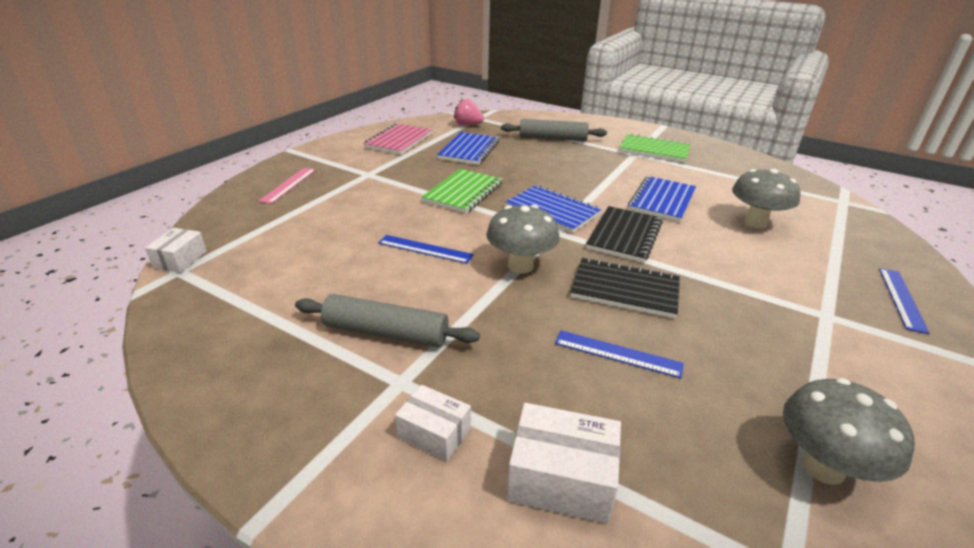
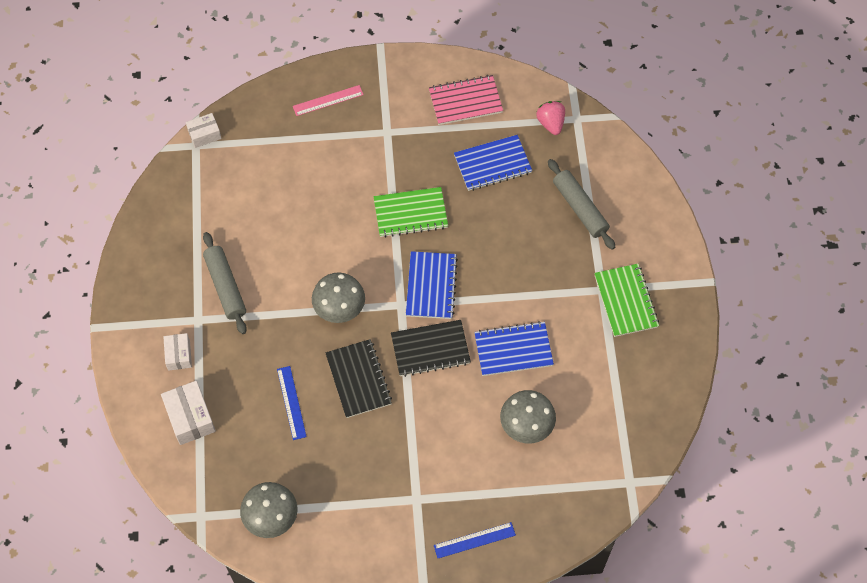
camera: 55 degrees right, 30 degrees up
blue ruler [378,235,474,264] -> none

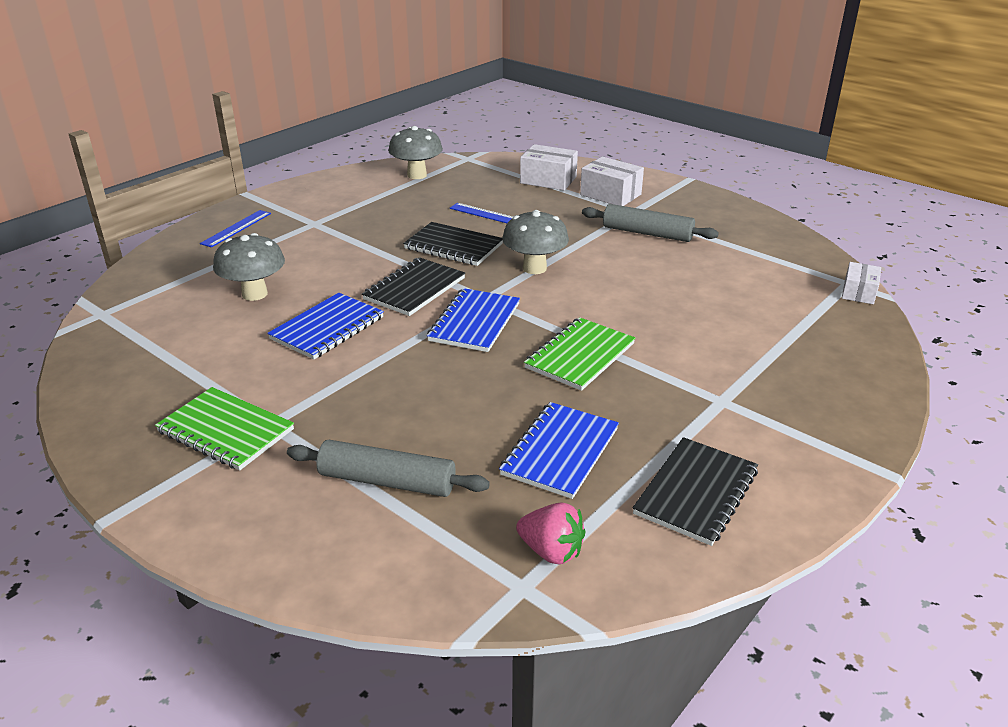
camera: 135 degrees right, 30 degrees down
white box [163,333,192,371] -> white box [580,157,644,206], size x1.55
pink ruler [293,85,364,116] -> none
blue notebook [406,251,458,319] -> blue notebook turned 60 degrees clockwise [427,288,520,352]
pink notebook [429,75,503,125] -> black notebook [633,437,758,546]

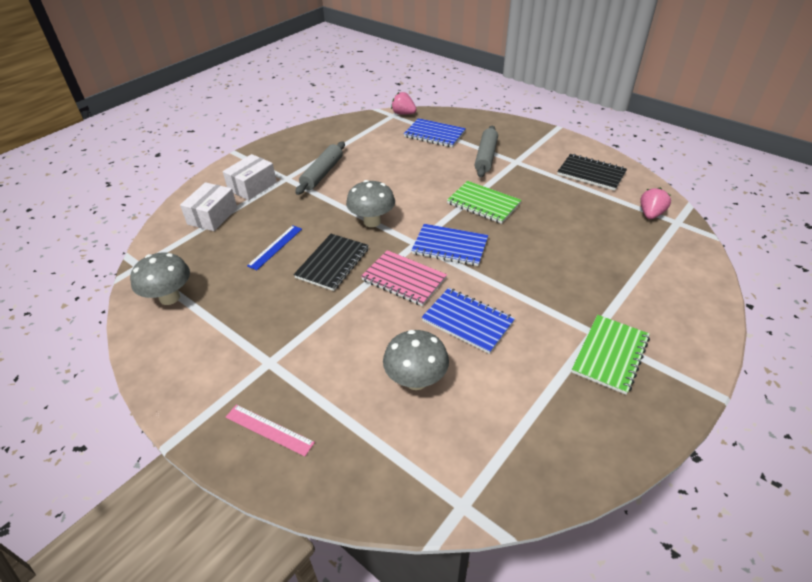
camera: 90 degrees left, 10 degrees up
blue ruler [200,210,271,247] -> pink ruler [226,405,315,456]
grey rolling pin [287,440,490,497] -> grey rolling pin moved to [474,125,498,178]
black notebook [362,257,465,316] -> pink notebook [361,250,447,306]
blue notebook [499,402,619,499] -> blue notebook moved to [404,118,466,147]
white box [842,262,881,304] -> pink strawberry [391,92,417,115]

